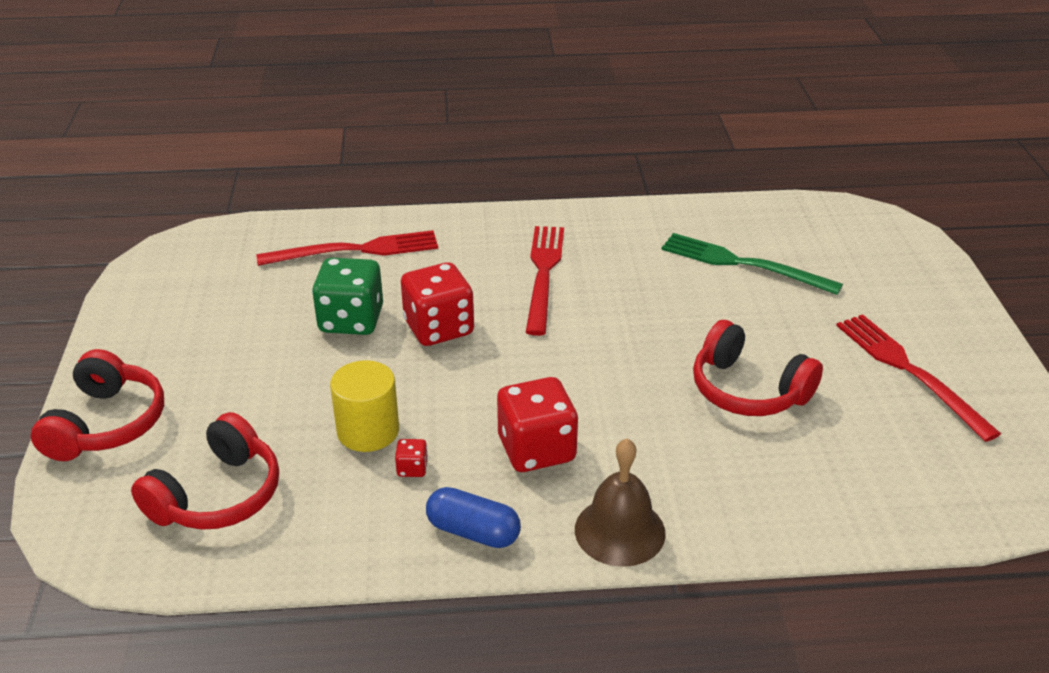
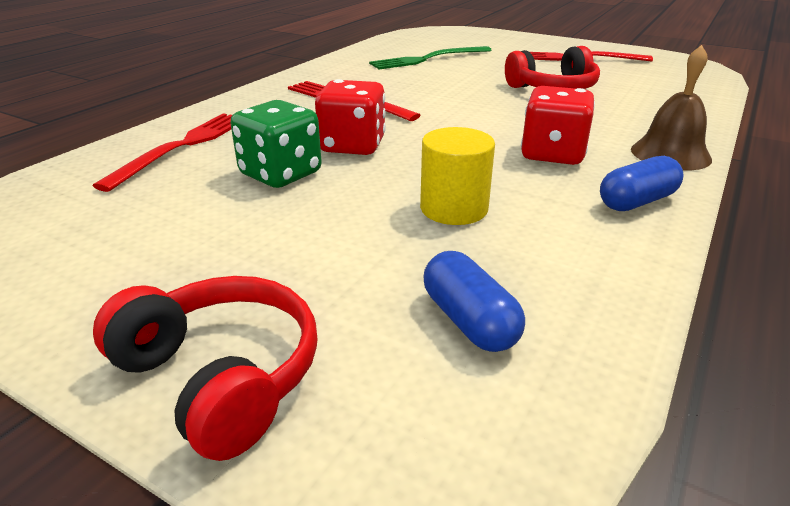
camera: 55 degrees left, 5 degrees down
red headphones [131,412,279,530] -> blue capsule [423,251,525,352]
red dice [395,439,428,477] -> none

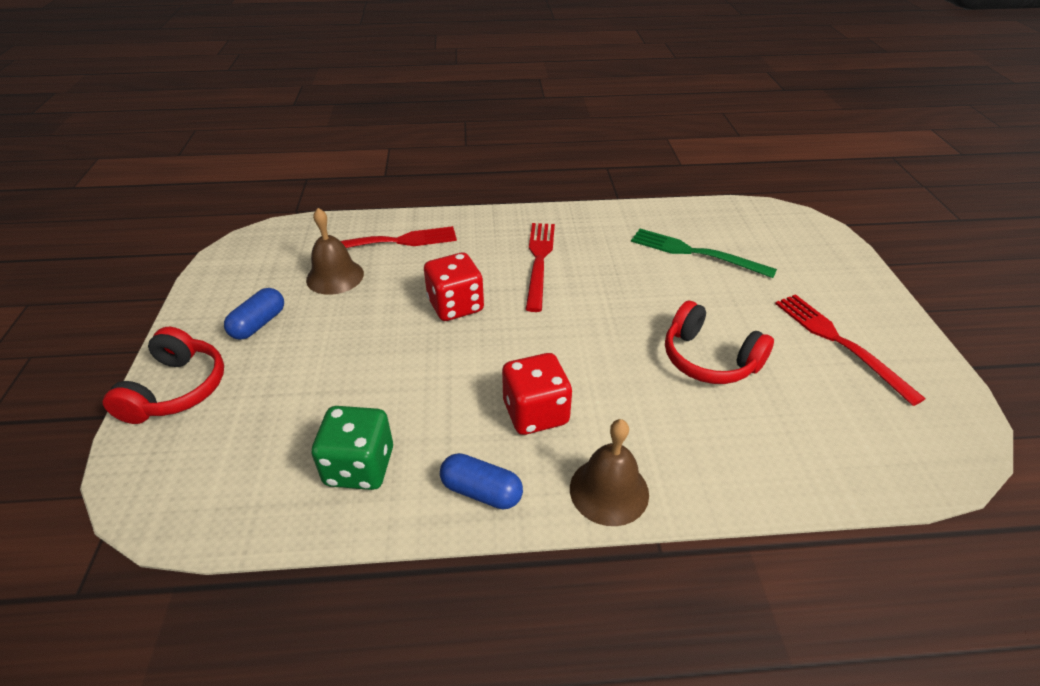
camera: 55 degrees right, 10 degrees up
green dice [230,100,322,188] -> green dice moved to [312,406,393,490]
yellow cylinder [420,127,495,225] -> none
blue capsule [423,251,525,352] -> blue capsule moved to [224,288,284,340]
none -> brown bell [306,208,364,295]

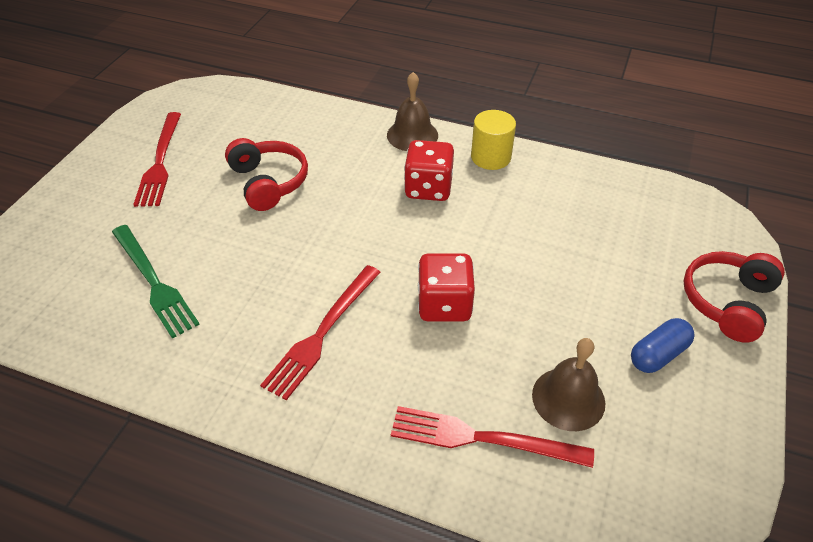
camera: 155 degrees left, 5 degrees up
green dice [312,406,393,490] -> none
blue capsule [440,453,523,509] -> yellow cylinder [471,110,516,170]

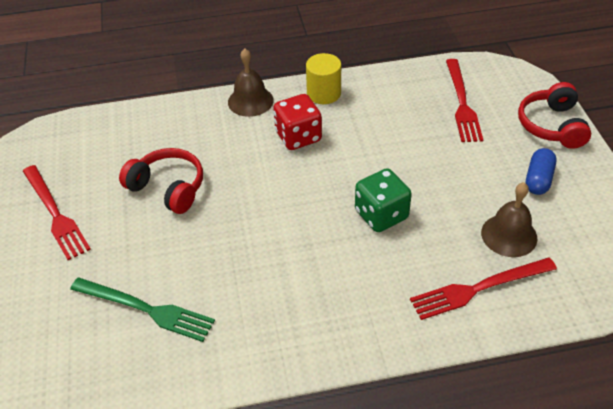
camera: 30 degrees left, 0 degrees up
red fork [260,265,380,400] -> red fork moved to [446,59,483,142]
red dice [418,253,475,322] -> green dice [355,168,412,232]

